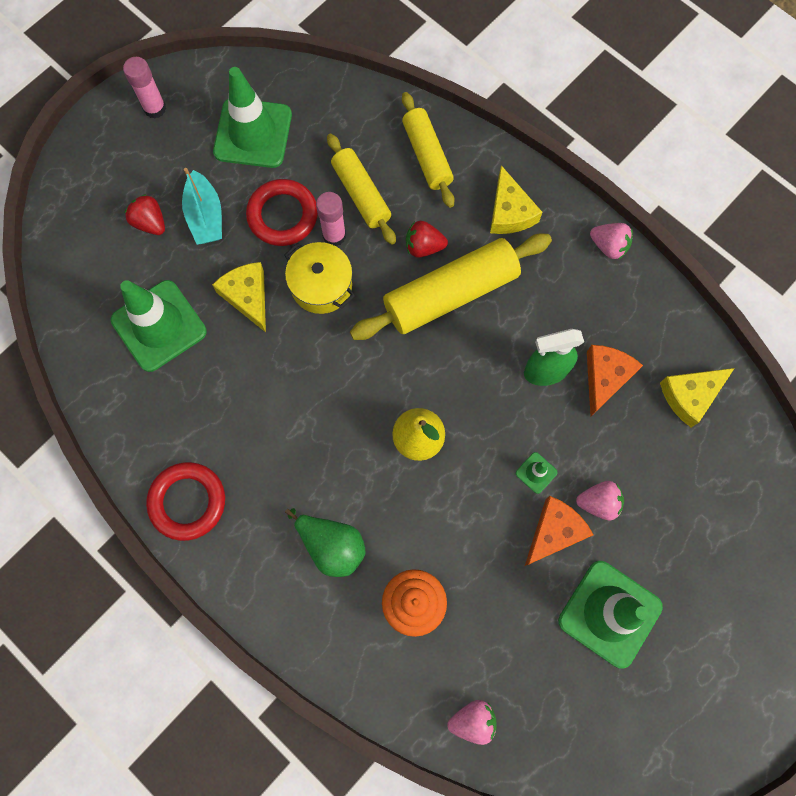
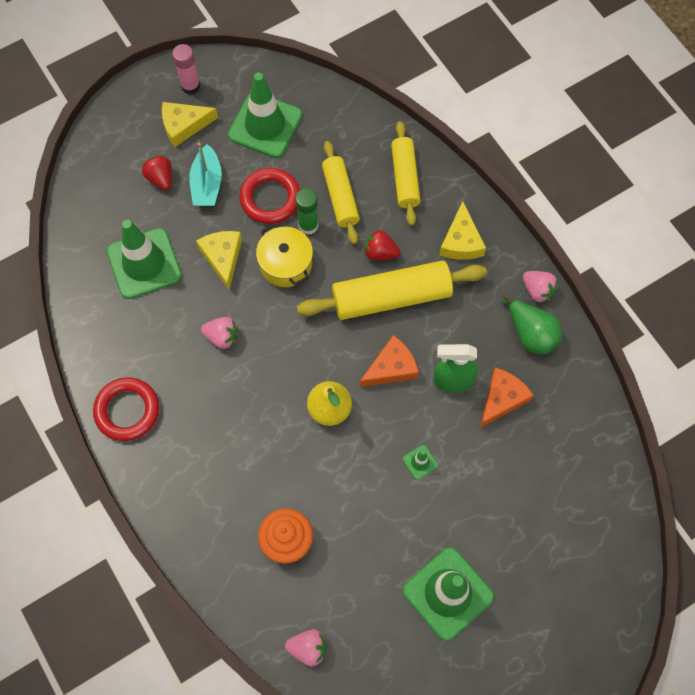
camera: 15 degrees right, 5 degrees down
green pear [285,508,366,577] -> green pear moved to [501,294,562,354]
pink glue stick [316,192,346,247] -> green glue stick [295,188,318,235]
orange cheese [525,496,593,566] -> orange cheese moved to [360,335,419,387]
pink strawberry [576,481,624,520] -> pink strawberry moved to [201,317,238,349]
yellow cheese [660,368,734,428] -> yellow cheese moved to [162,102,218,147]

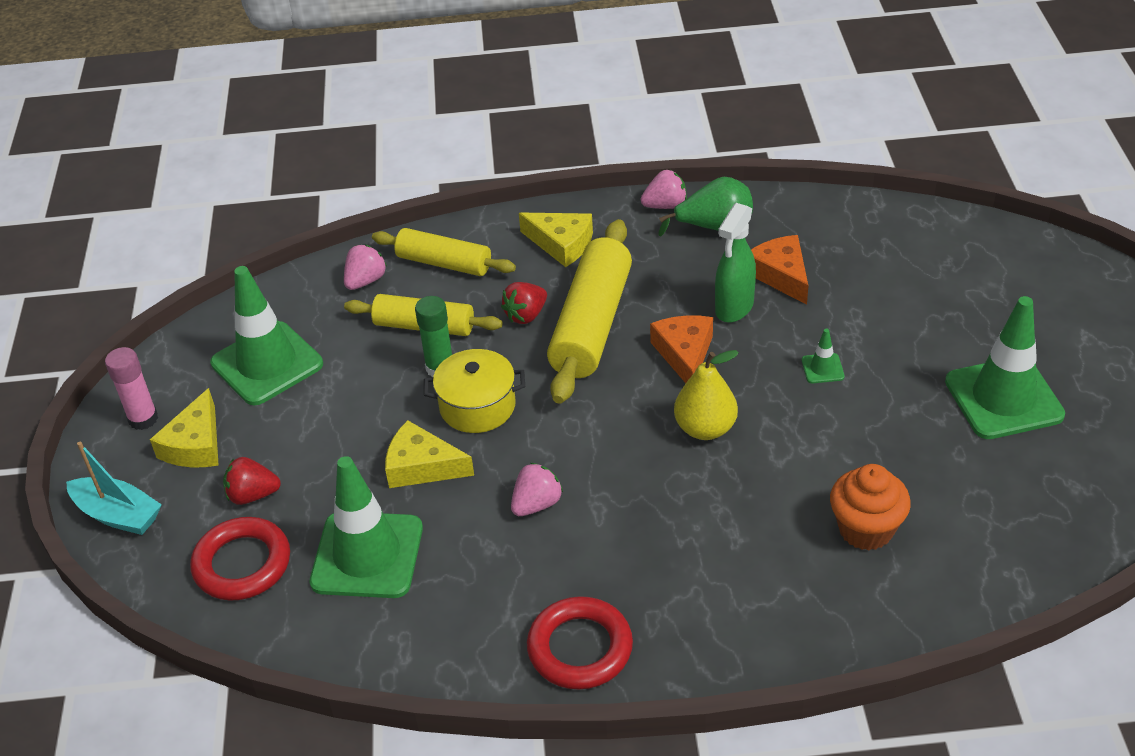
camera: 60 degrees left, 25 degrees down
turquoise boat [189,142,222,206] -> turquoise boat moved to [66,442,162,535]
red ring [239,168,300,224] -> red ring moved to [190,517,290,601]
pink strawberry [285,629,326,666] -> pink strawberry moved to [344,245,387,290]

